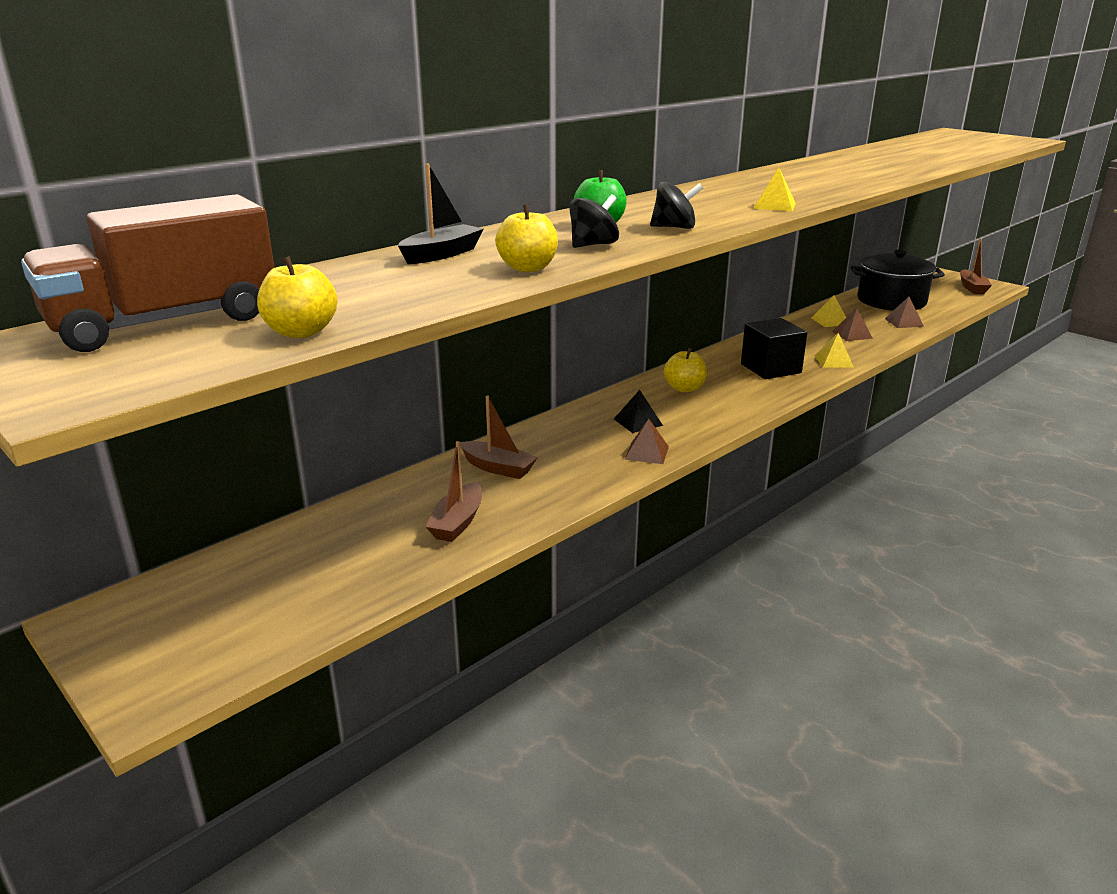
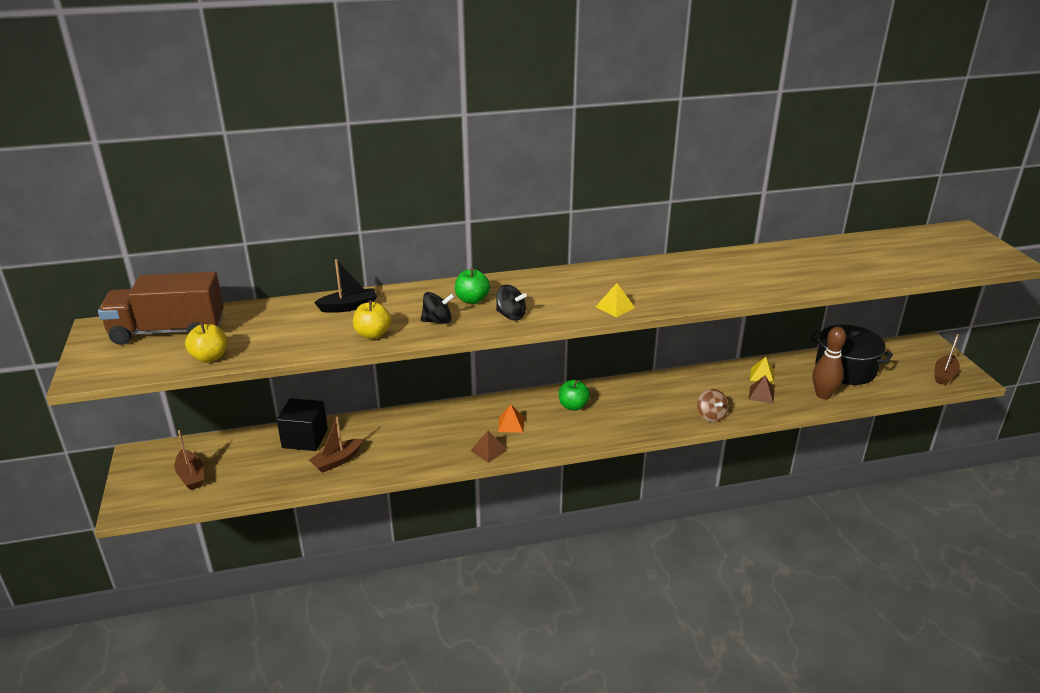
camera: 30 degrees right, 5 degrees up
brown boat [460,396,538,479] -> brown boat moved to [175,430,204,490]
black pyramid [614,390,663,433] -> orange pyramid [498,405,524,433]
yellow apple [664,348,707,392] -> green apple [559,380,590,411]
black cube [741,318,807,379] -> black cube moved to [277,398,328,451]
yellow pyramid [815,333,854,368] -> brown spinning top [697,389,729,422]
brown pyramid [885,297,924,328] -> brown bowling pin [813,327,846,399]

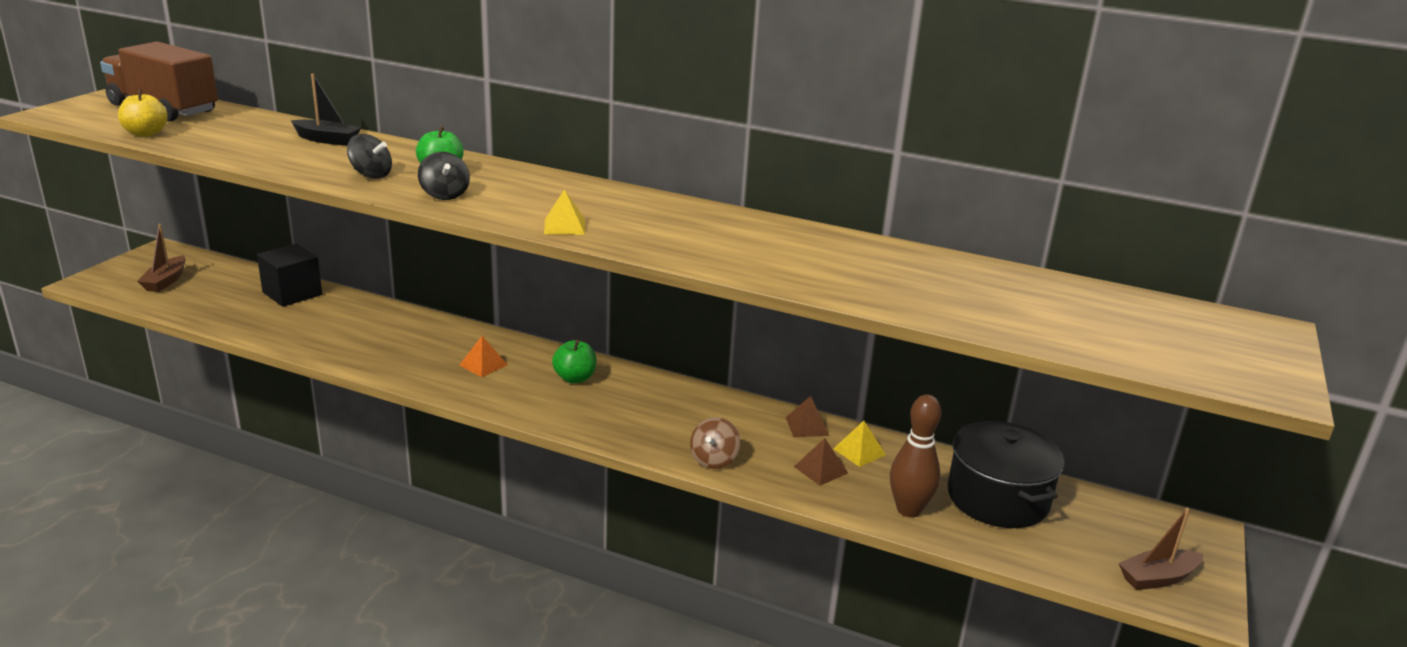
camera: 35 degrees right, 5 degrees down
brown boat [309,417,362,473] -> none
yellow apple [353,300,391,339] -> none
brown pyramid [470,430,507,463] -> brown pyramid moved to [786,396,829,437]

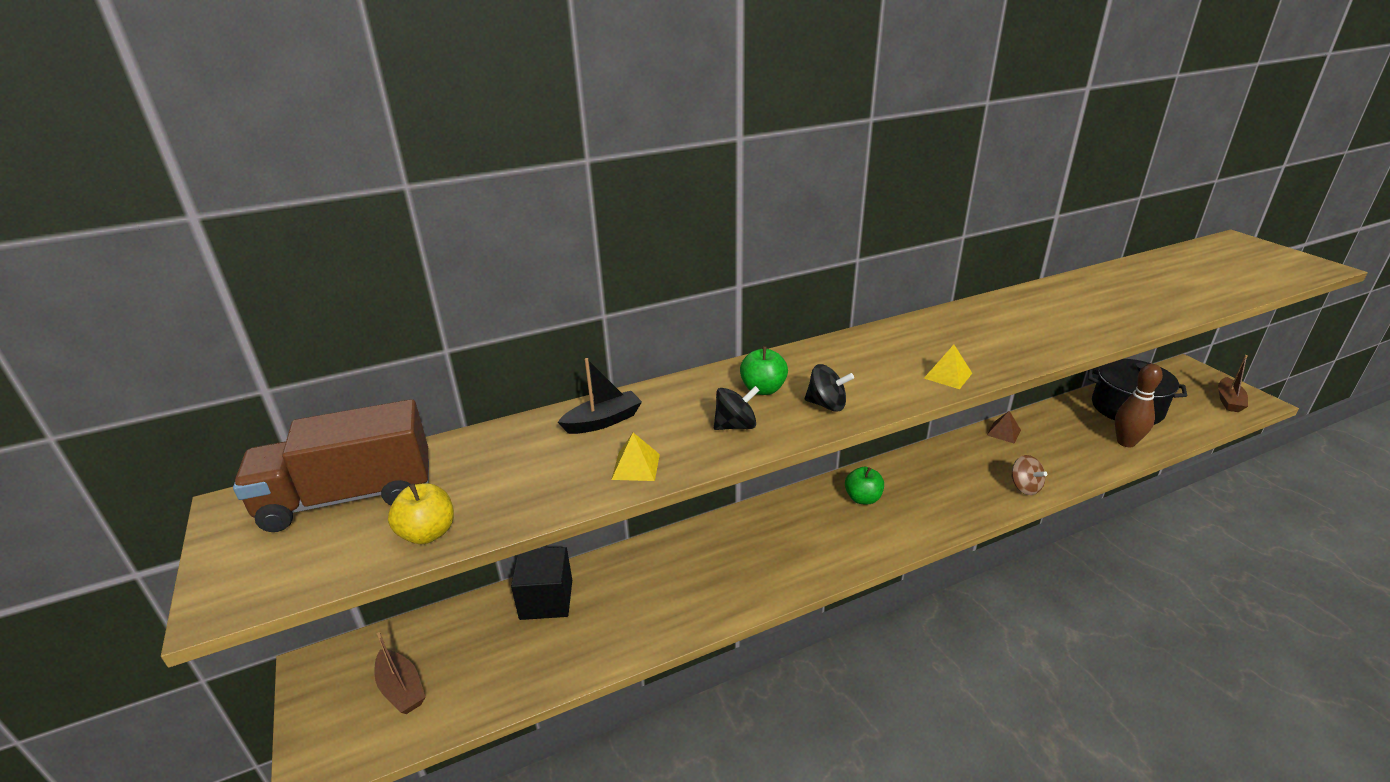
camera: 45 degrees left, 5 degrees up
orange pyramid [459,336,507,377] -> none
brown pyramid [794,438,848,486] -> none
yellow pyramid [833,421,886,467] -> yellow pyramid moved to [611,433,660,481]

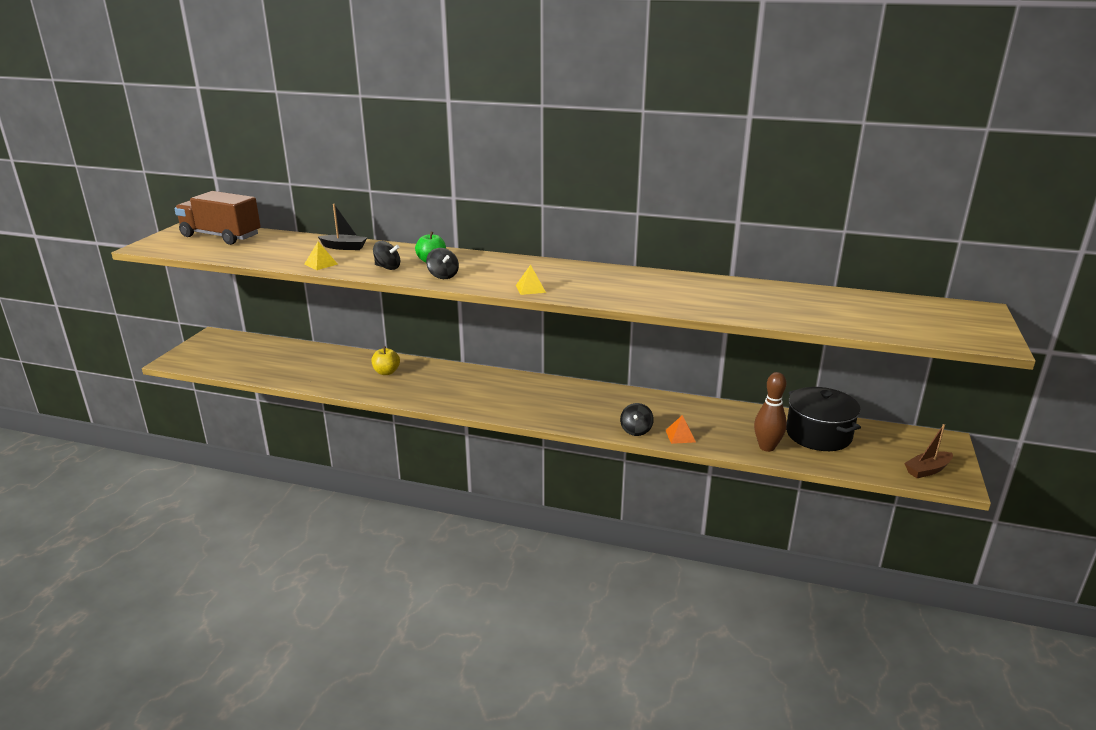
camera: 40 degrees right, 5 degrees down
brown boat [375,632,425,714] -> none
yellow apple [388,483,454,544] -> yellow apple moved to [371,347,400,375]
black cube [511,547,572,620] -> none
green apple [845,467,884,505] -> none
brown pyramid [987,411,1021,444] -> none
brown spinning top [1011,455,1047,495] -> black spinning top [620,403,654,436]
none -> orange pyramid [666,415,696,444]

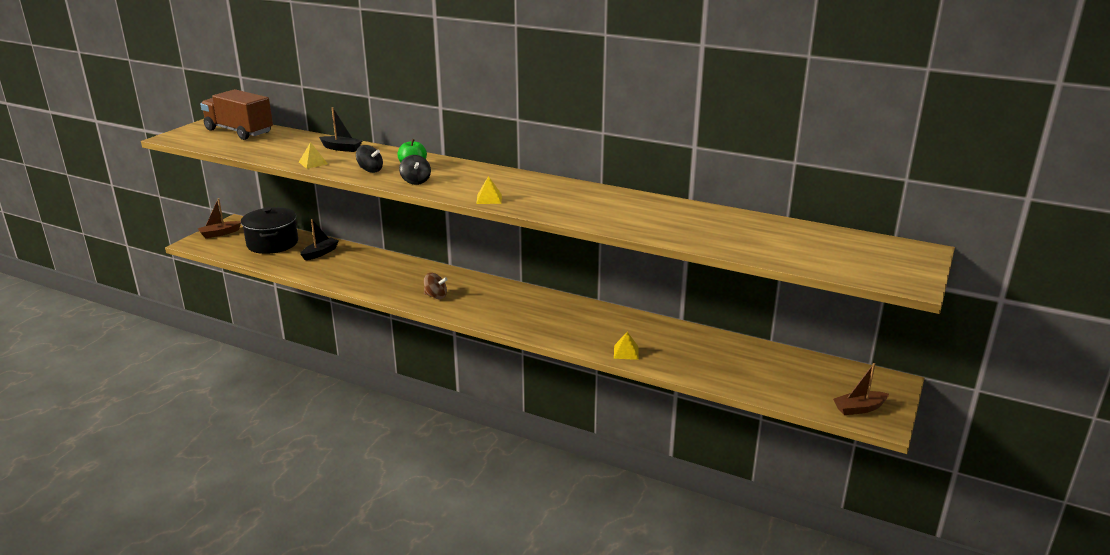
camera: 10 degrees right, 0 degrees up
yellow apple [371,347,400,375] -> none
black spinning top [620,403,654,436] -> none
orange pyramid [666,415,696,444] -> yellow pyramid [614,332,639,360]
brown bowling pin [754,372,787,452] -> none
black pot [786,387,861,451] -> black pot moved to [241,207,298,254]
none -> brown boat [198,198,241,238]
none -> black boat [301,219,339,260]
none -> brown spinning top [424,273,448,299]

